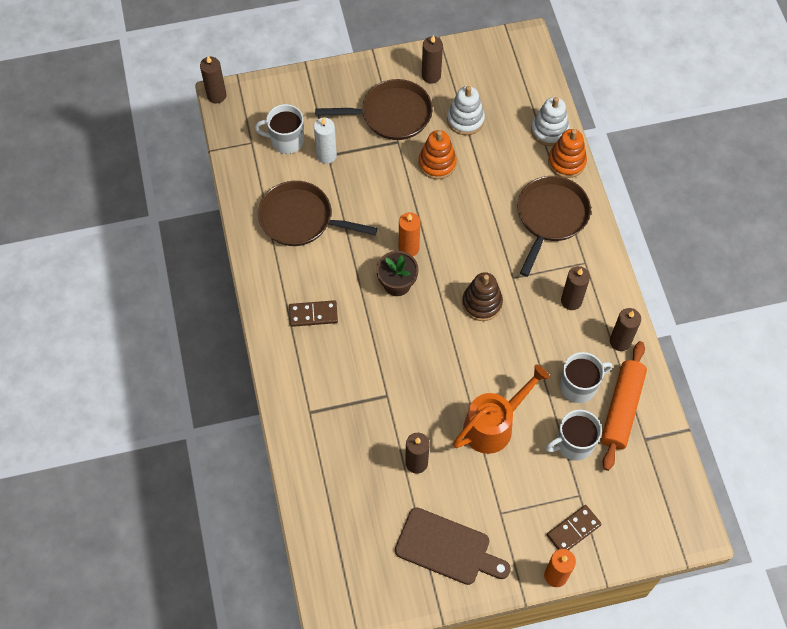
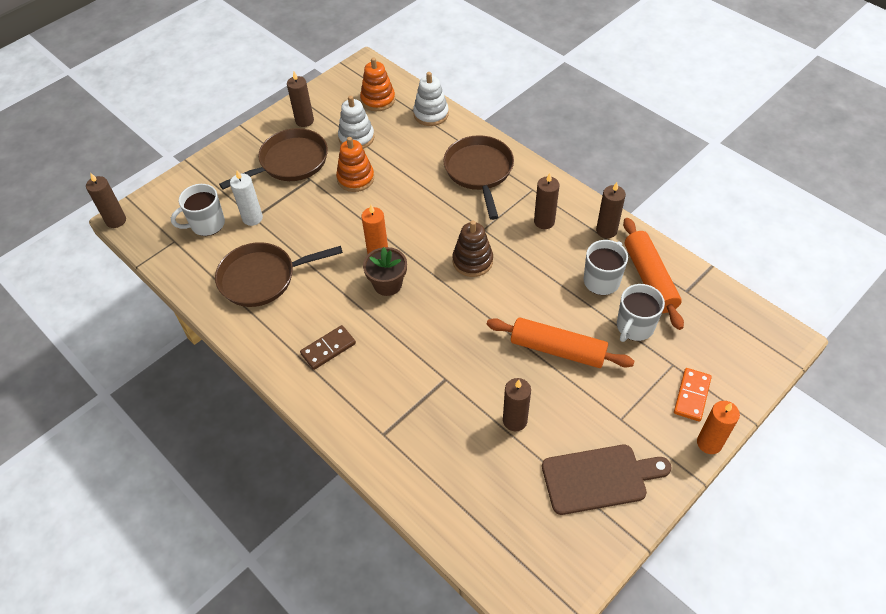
camera: 30 degrees left, 10 degrees down
orange watering can [453,364,550,454] -> orange rolling pin [487,317,634,368]
brown domino [547,505,602,550] -> orange domino [674,368,712,422]
orange stacking toy [548,129,587,178] -> orange stacking toy moved to [360,58,395,111]

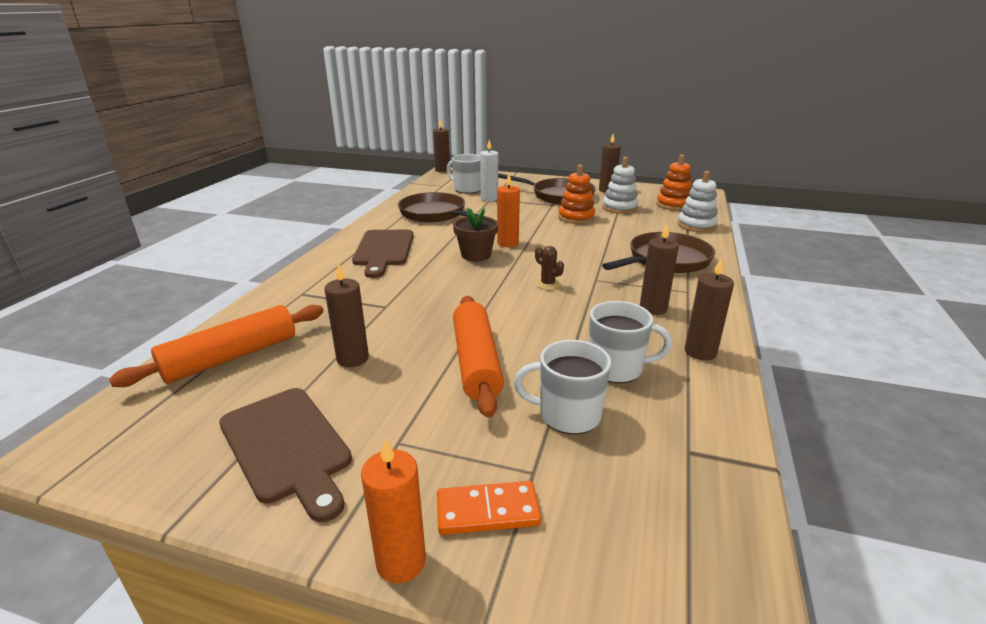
camera: 60 degrees right, 25 degrees down
brown domino [300,325,356,370] -> brown cutting board [352,230,414,278]
brown stacking toy [452,221,493,277] -> brown cactus [535,246,564,290]
orange rolling pin [623,218,684,330] -> orange rolling pin moved to [109,305,324,387]

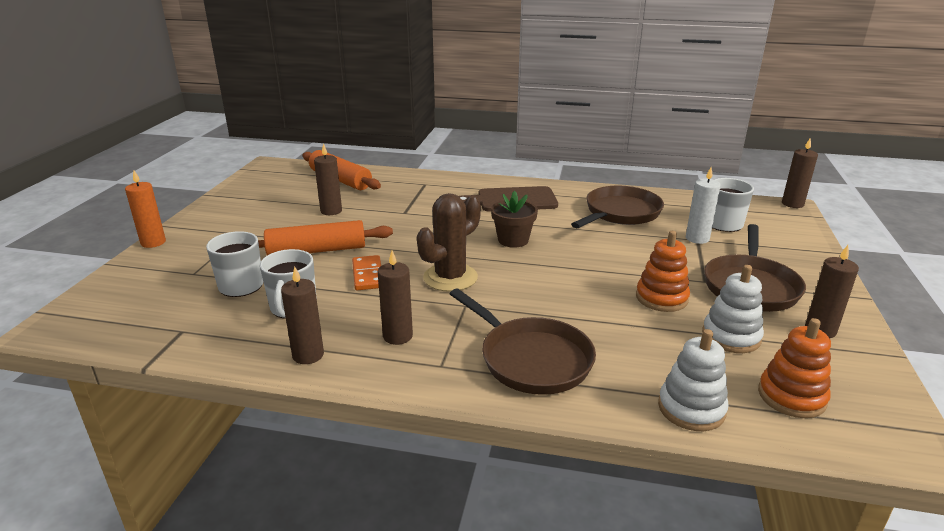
camera: 85 degrees right, 0 degrees up
brown cutting board [219,388,352,522] -> none
orange domino [437,481,541,535] -> orange domino moved to [352,255,381,291]
orange candle [497,174,520,247] -> none
brown cactus [535,246,564,290] -> brown cactus [417,193,481,292], size x2.14

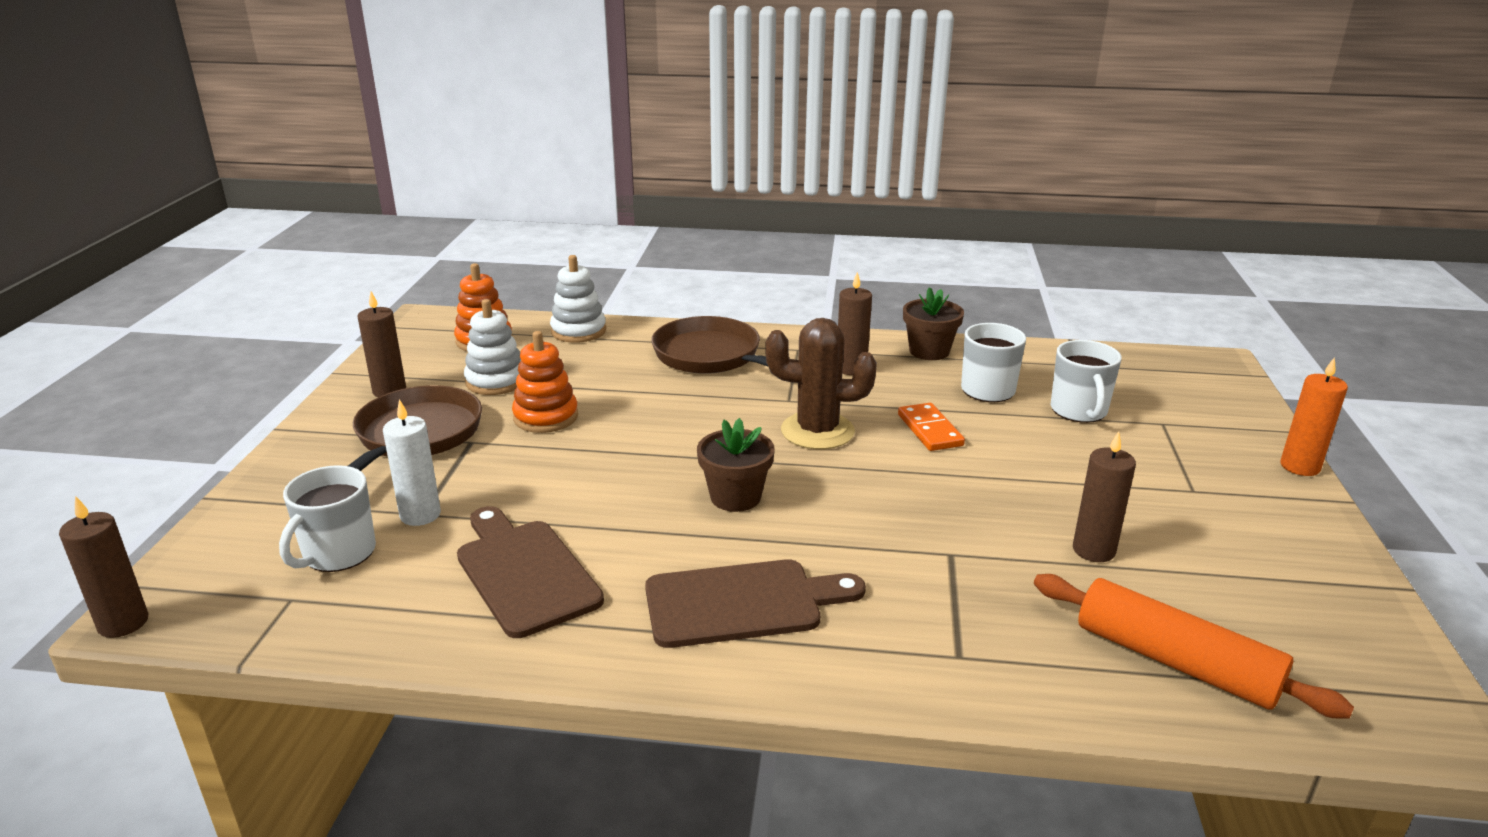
camera: 175 degrees right, 0 degrees up
orange rolling pin [258,220,393,255] -> none
brown candle [281,266,324,364] -> brown flower pot [903,287,964,360]
brown cactus [417,193,481,292] -> brown cactus turned 60 degrees clockwise [765,318,877,449]
brown pan [571,186,664,228] -> brown cutting board [457,506,604,638]

